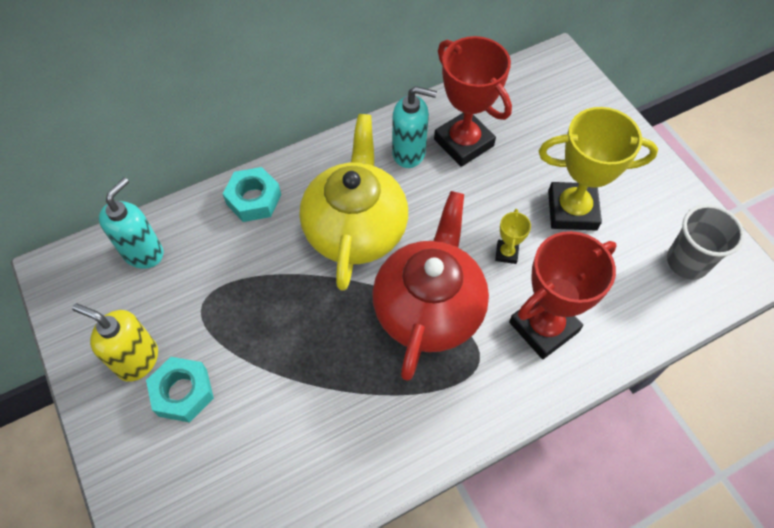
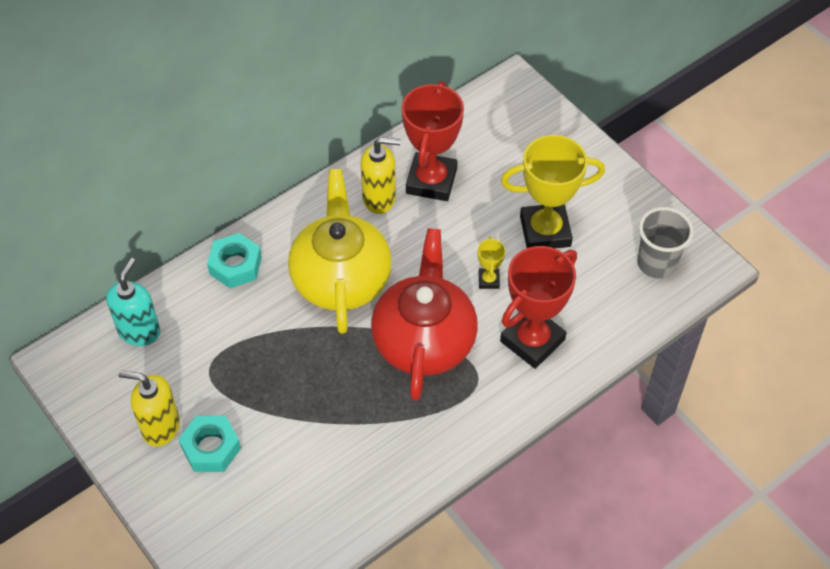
camera: 10 degrees left, 5 degrees down
turquoise soap dispenser [392,86,437,168] -> yellow soap dispenser [361,137,401,214]
red trophy [434,36,512,167] -> red trophy turned 60 degrees clockwise [401,81,464,201]

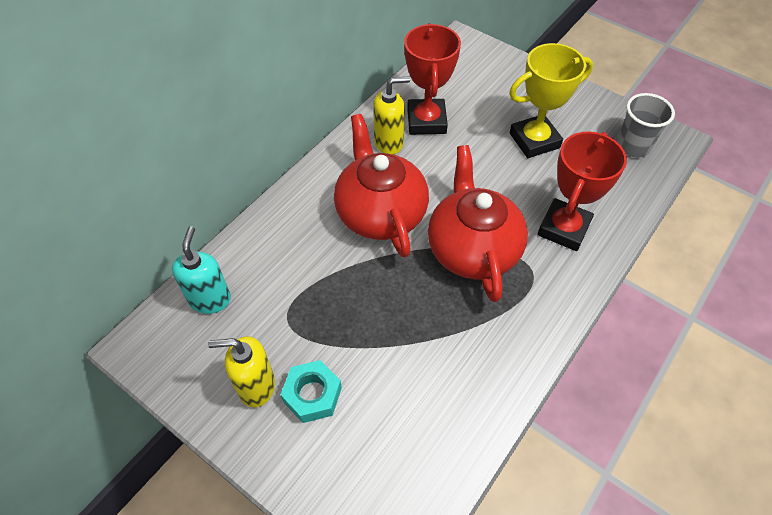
camera: 15 degrees left, 0 degrees up
turquoise nut [207,233,262,288] -> none
yellow teapot [288,169,392,334] -> red teapot [334,114,429,258]
yellow trophy [477,236,506,289] -> none

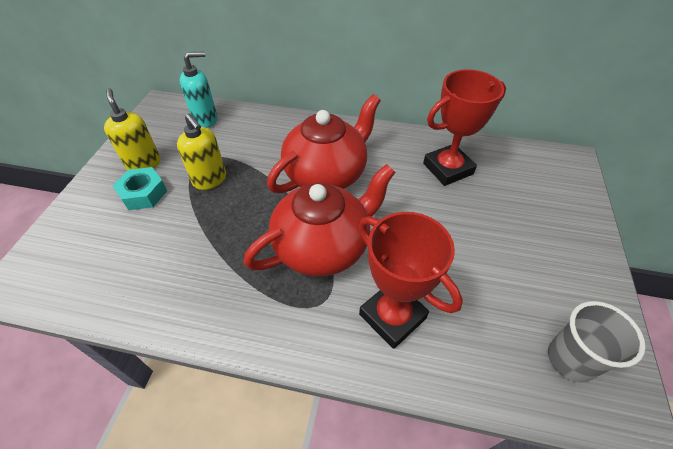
camera: 65 degrees right, 5 degrees down
yellow soap dispenser [373,77,410,155] -> yellow soap dispenser moved to [177,114,226,190]
yellow trophy [509,43,593,158] -> none
red trophy [537,132,627,251] -> red trophy turned 45 degrees clockwise [359,212,463,349]

